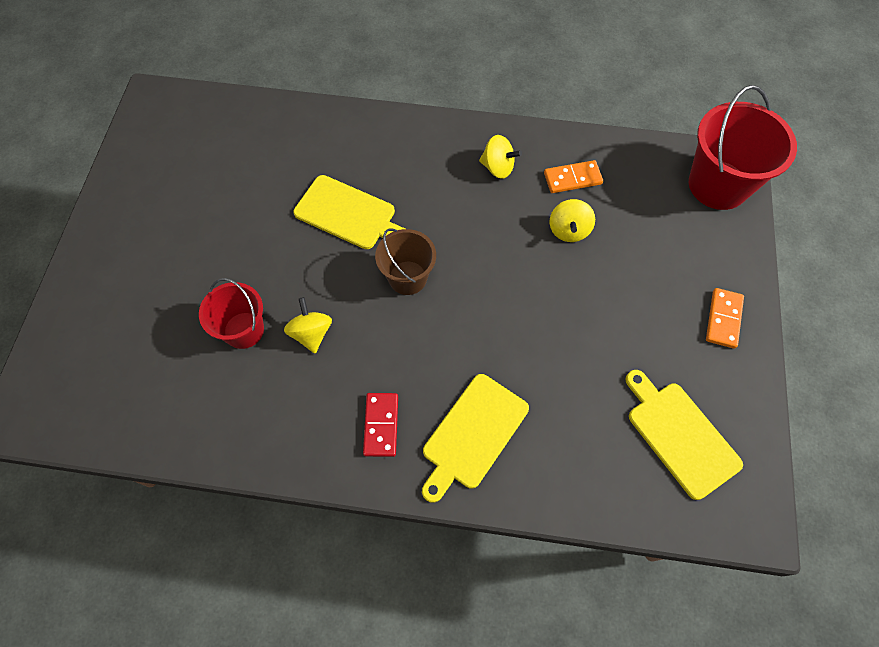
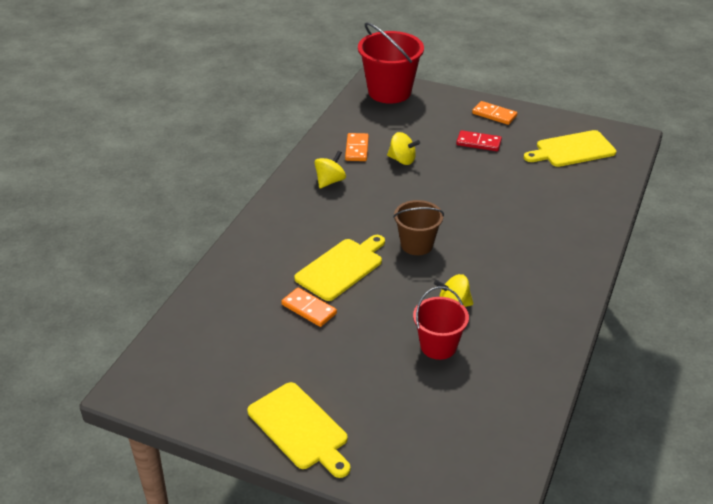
camera: 75 degrees left, 25 degrees down
red domino [363,393,398,457] -> red domino moved to [456,130,502,151]
yellow cutting board [422,374,529,503] -> yellow cutting board moved to [248,382,350,478]
none -> orange domino [281,288,337,327]

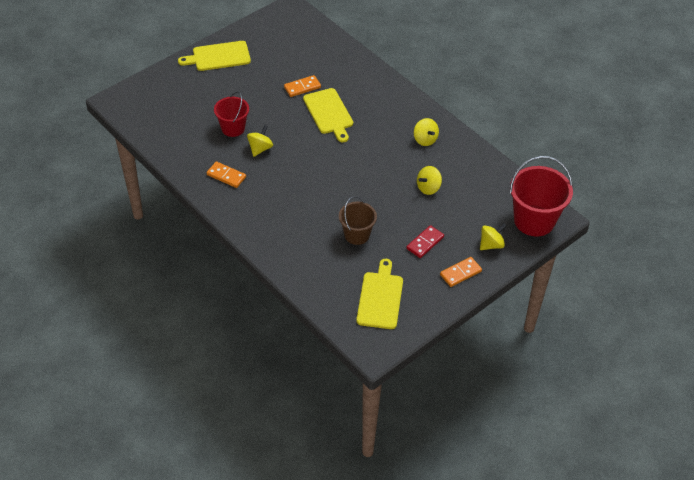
camera: 115 degrees right, 10 degrees up
orange domino [345,133,369,161] -> orange domino moved to [207,161,246,188]
brown bucket [393,200,444,255] -> brown bucket moved to [339,196,377,245]
none -> yellow spinning top [480,223,507,250]

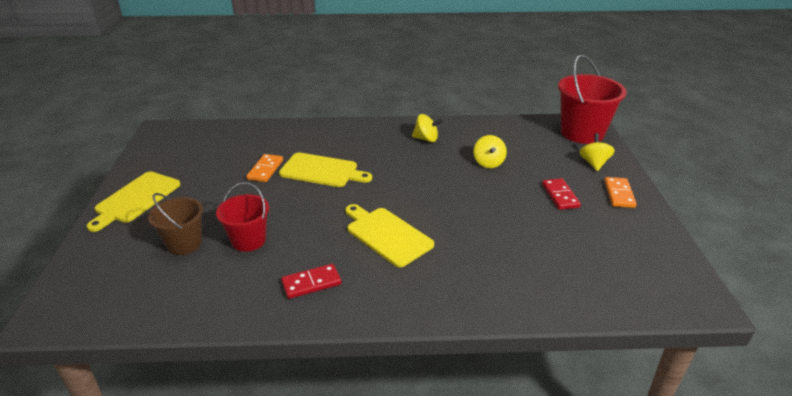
camera: 50 degrees left, 15 degrees down
orange domino [207,161,246,188] -> red domino [281,264,341,299]
yellow spinning top [247,125,273,157] -> none
brown bucket [339,196,377,245] -> brown bucket moved to [148,193,203,255]
yellow cutting board [356,259,403,329] -> yellow cutting board moved to [345,204,434,267]

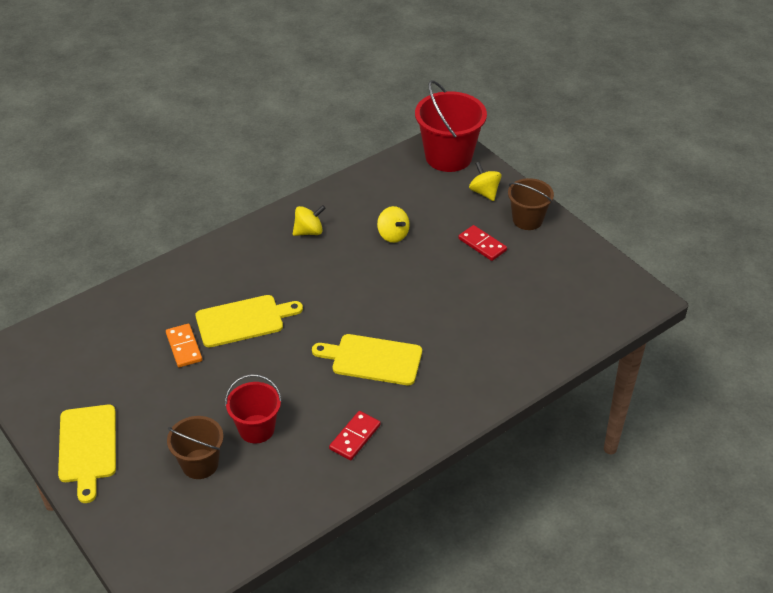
camera: 35 degrees left, 10 degrees up
orange domino [604,177,637,208] -> brown bucket [508,178,554,230]

